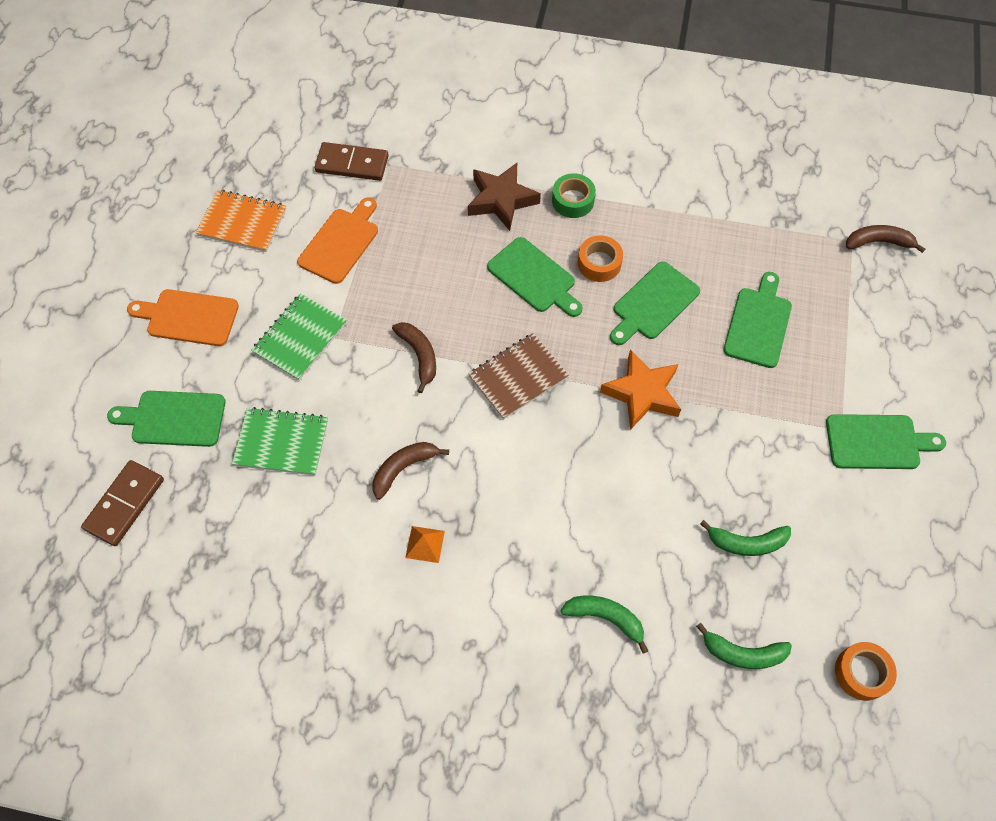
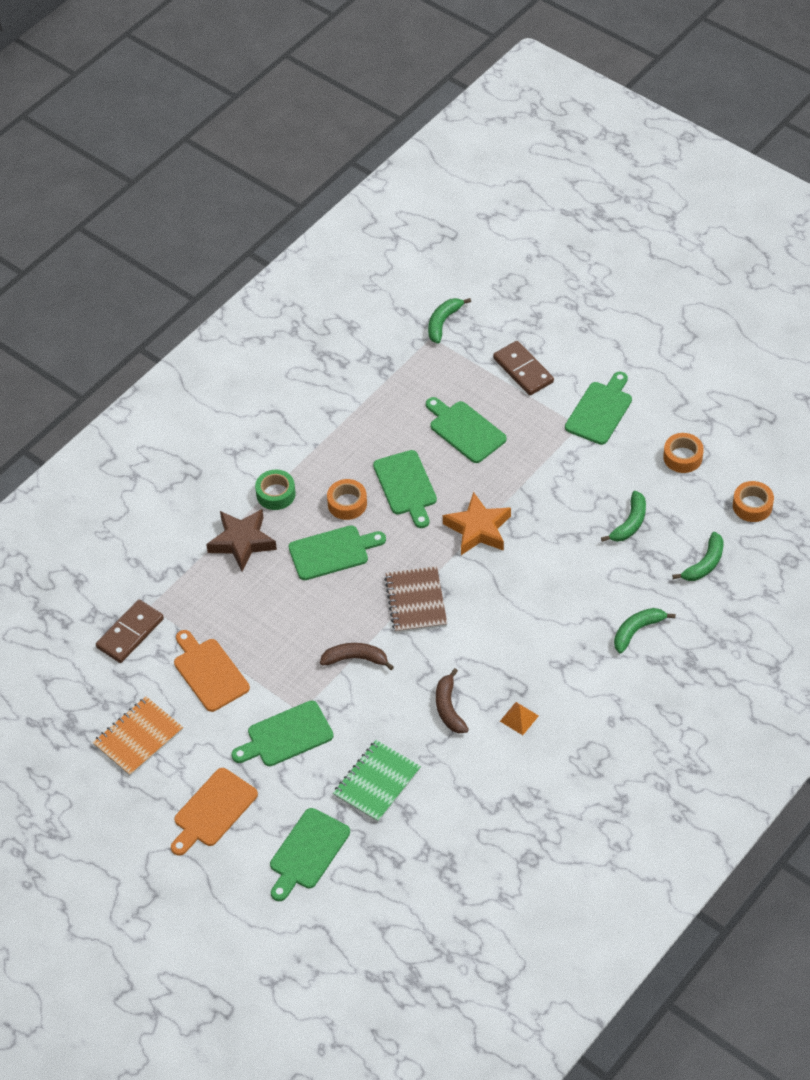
camera: 60 degrees left, 10 degrees down
brown domino [81,460,164,546] -> brown domino moved to [493,341,554,395]
green notebook [251,293,347,380] -> green cutting board [231,701,334,766]
brown banana [846,225,925,253] -> green banana [428,298,471,344]
none -> orange tape [663,433,704,473]

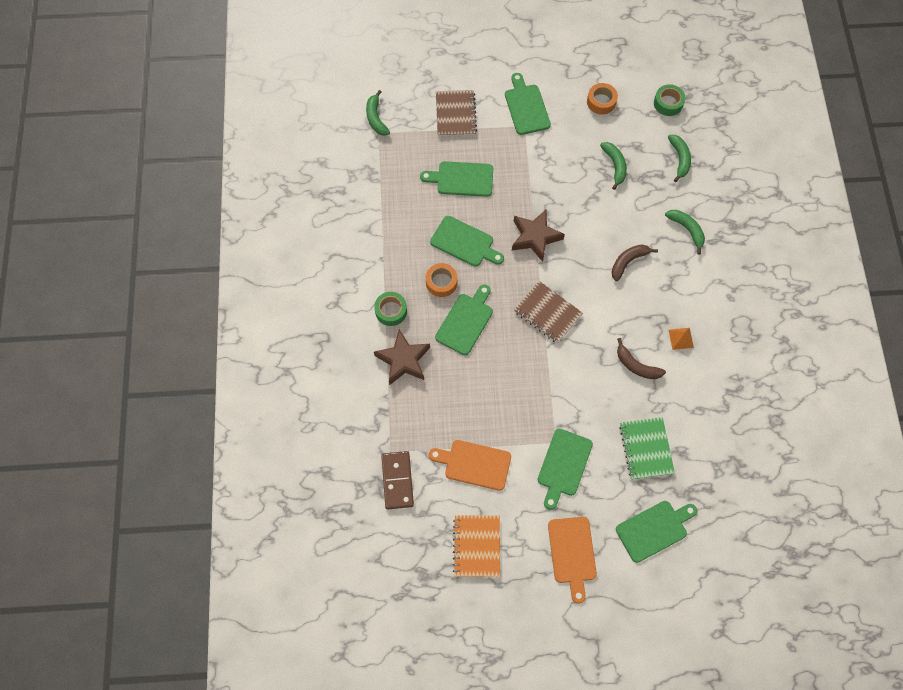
camera: 45 degrees left, 15 degrees up
green cutting board [270,808,350,901] -> green cutting board turned 105 degrees counterclockwise [616,501,697,563]
brown banana [320,643,394,670] -> brown banana moved to [611,244,658,281]
orange star [443,492,511,555] -> brown star [512,210,565,262]
brown domino [493,341,554,395] -> brown notebook [436,90,477,137]
green banana [614,608,675,653] -> green banana turned 135 degrees clockwise [665,210,705,255]
orange tape [733,481,774,522] -> green tape [654,84,685,116]

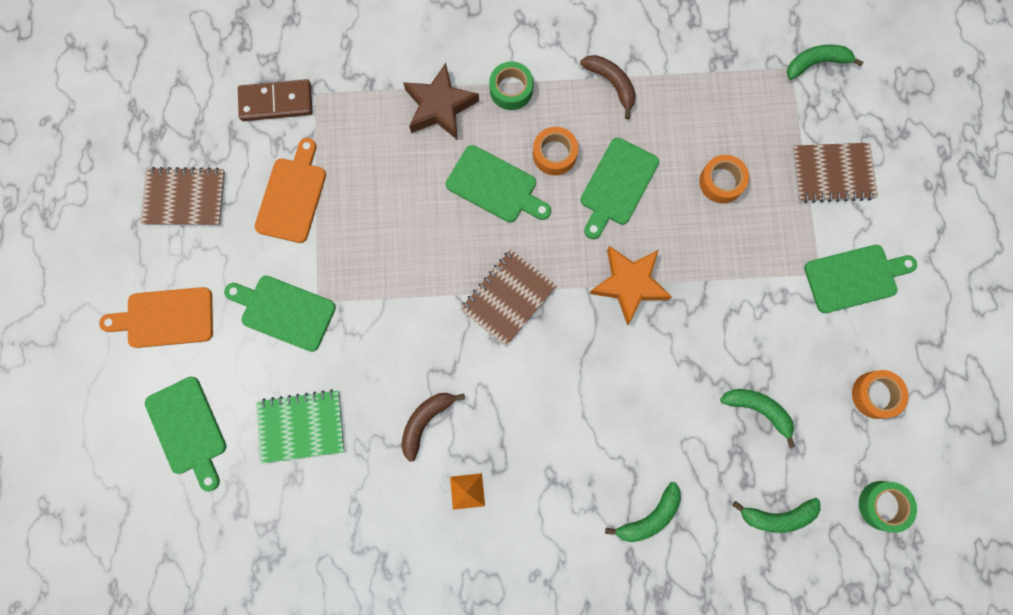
camera: 90 degrees right, 10 degrees up
green cutting board [420,161,493,197] -> orange tape [699,155,749,203]
orange notebook [453,515,500,577] -> brown notebook [140,167,225,226]
brown star [512,210,565,262] -> orange star [589,246,672,325]
green banana [600,142,627,190] -> green banana turned 135 degrees counterclockwise [720,389,795,448]
brown banana [611,244,658,281] -> brown banana moved to [580,55,636,119]

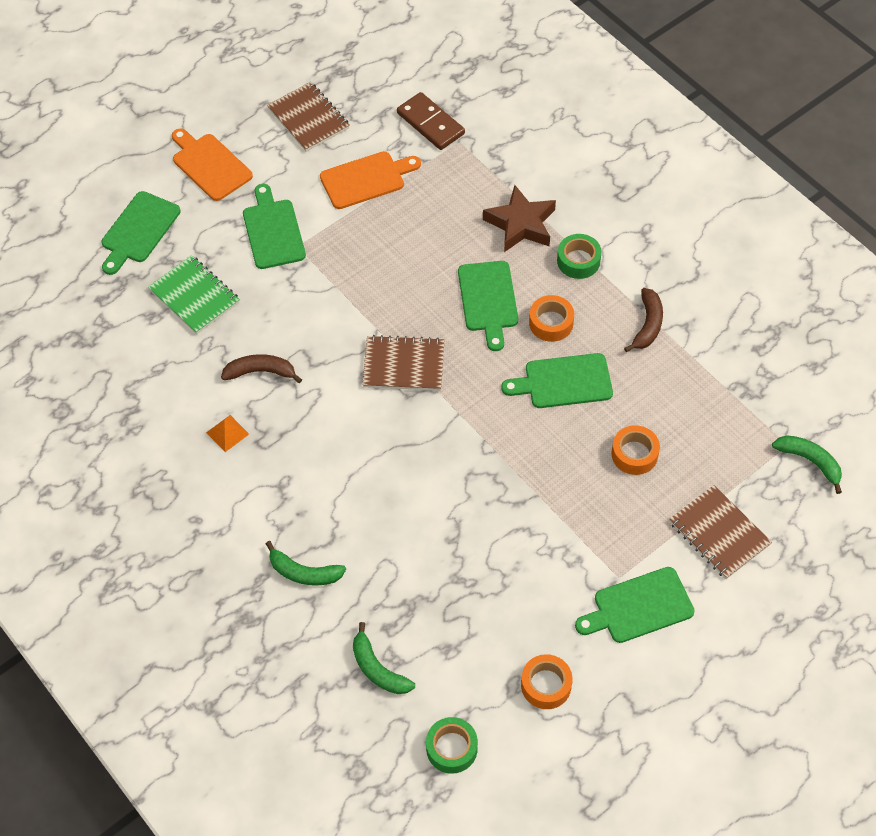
camera: 55 degrees right, 20 degrees down
orange star [589,246,672,325] -> none
green banana [720,389,795,448] -> none
green cutting board [804,245,917,313] -> green cutting board turned 120 degrees clockwise [575,567,695,643]

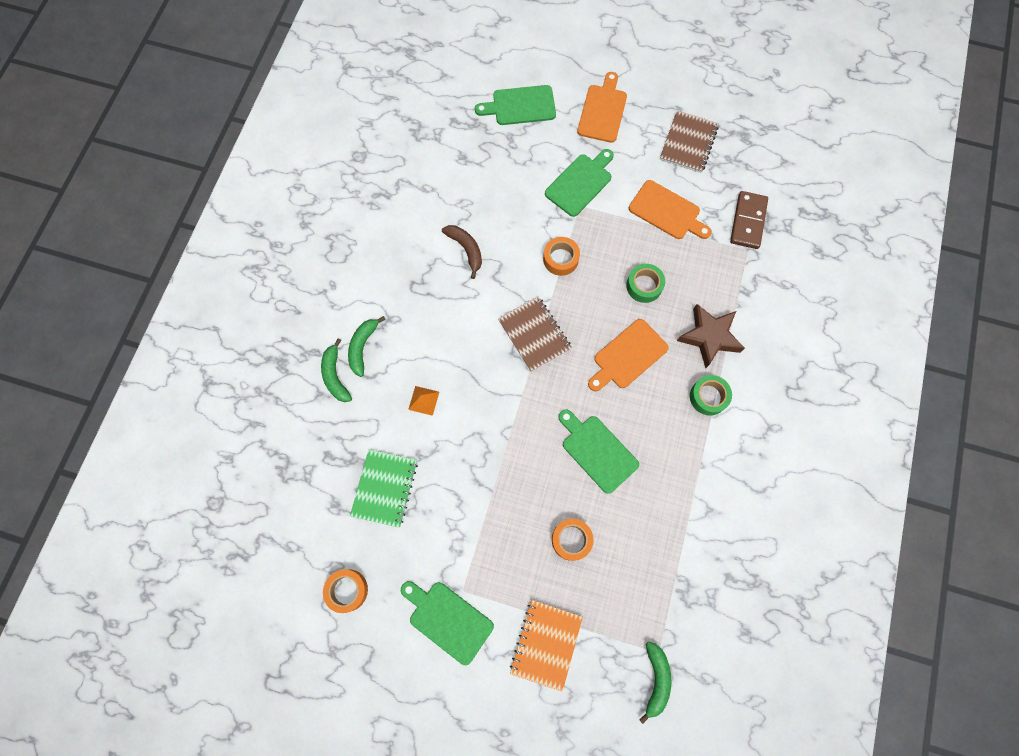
camera: 55 degrees right, 15 degrees up
green notebook [148,255,240,334] -> green notebook moved to [350,449,418,528]
orange pyramid [206,415,249,452] -> orange pyramid moved to [408,386,439,416]
green banana [353,622,415,694] -> green banana moved to [348,316,386,377]
green tape [426,717,478,774] -> green tape moved to [626,264,665,303]
green cutting board [458,261,518,351] -> orange cutting board [588,319,669,391]
orange tape [529,295,574,342] -> orange tape moved to [543,237,580,276]
brown banana [624,288,663,352] -> none
brown notebook [669,485,772,579] -> orange notebook [510,600,583,692]

